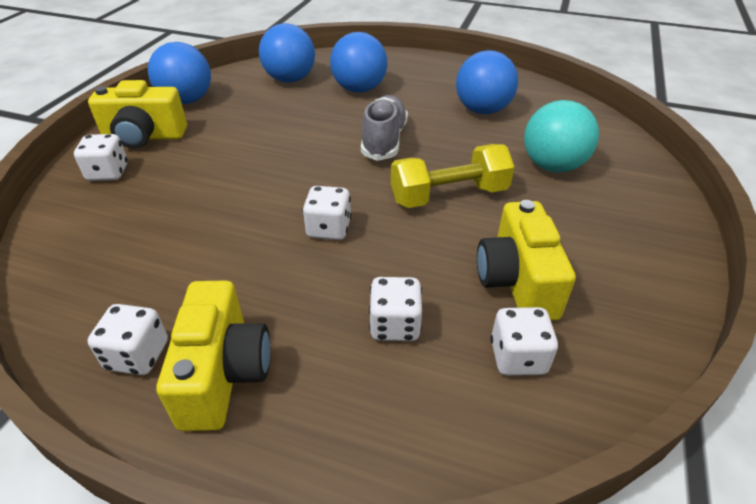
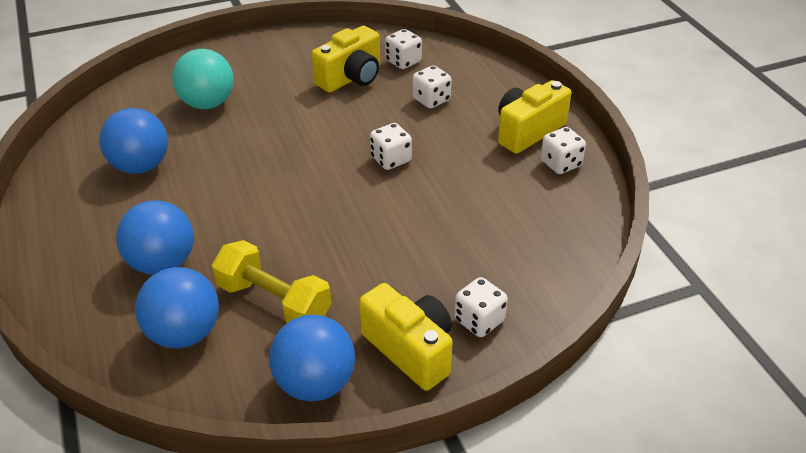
camera: 130 degrees left, 0 degrees up
grey shoe [361,95,408,161] -> none
yellow dumbbell [391,144,514,208] -> yellow dumbbell moved to [212,240,332,323]

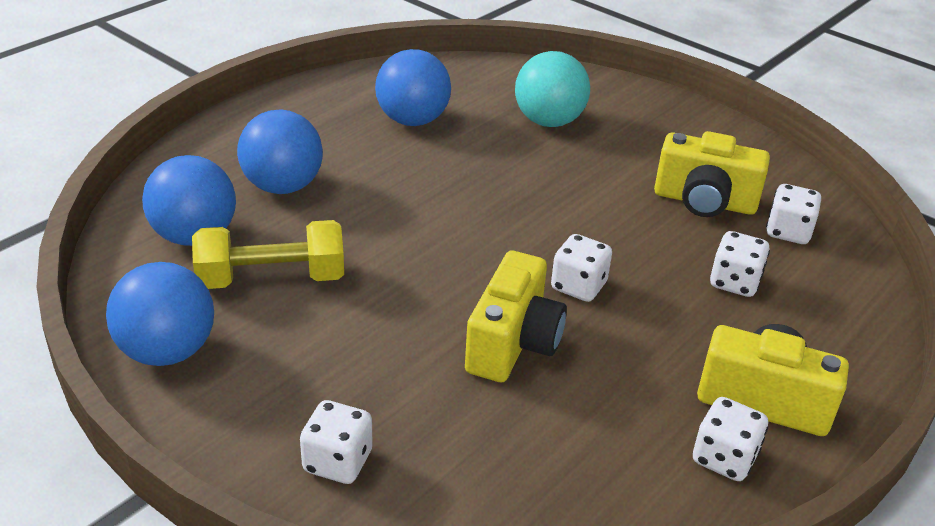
camera: 60 degrees right, 5 degrees down
yellow dumbbell [212,240,332,323] -> yellow dumbbell turned 75 degrees clockwise [192,220,344,289]
yellow camera [359,283,453,391] -> yellow camera moved to [465,251,567,382]

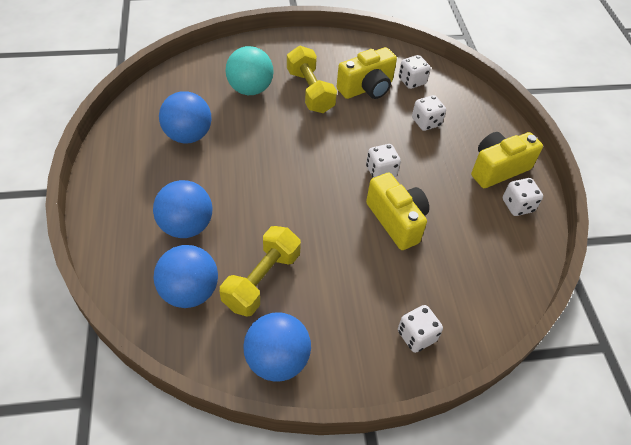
camera: 50 degrees left, 15 degrees up
none -> yellow dumbbell [287,46,337,113]

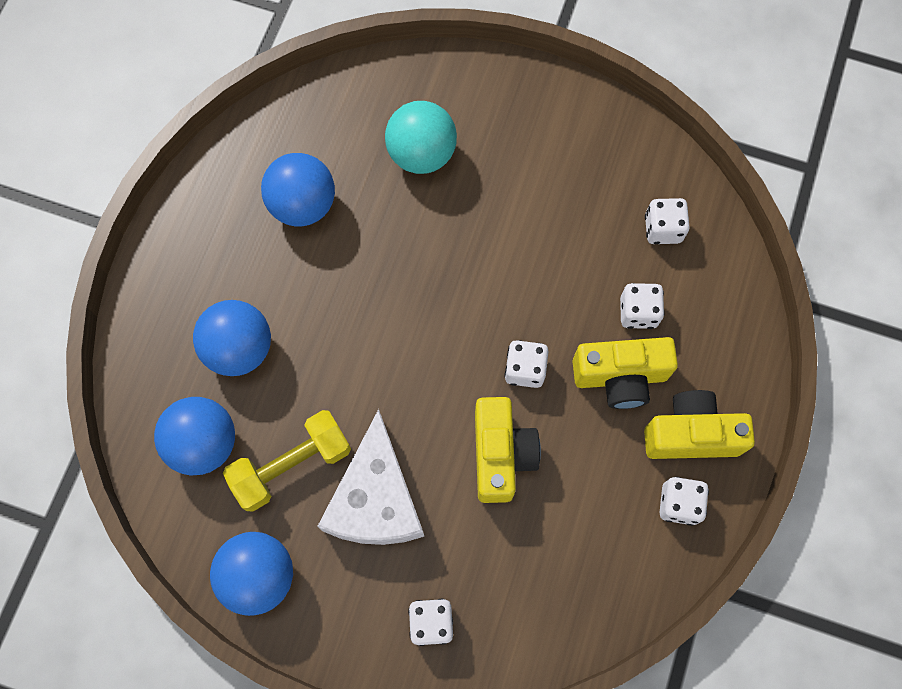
camera: 30 degrees right, 20 degrees up
yellow dumbbell [287,46,337,113] -> none
yellow camera [336,47,397,99] -> yellow camera moved to [572,337,678,409]
none -> white cheese [317,409,424,545]

